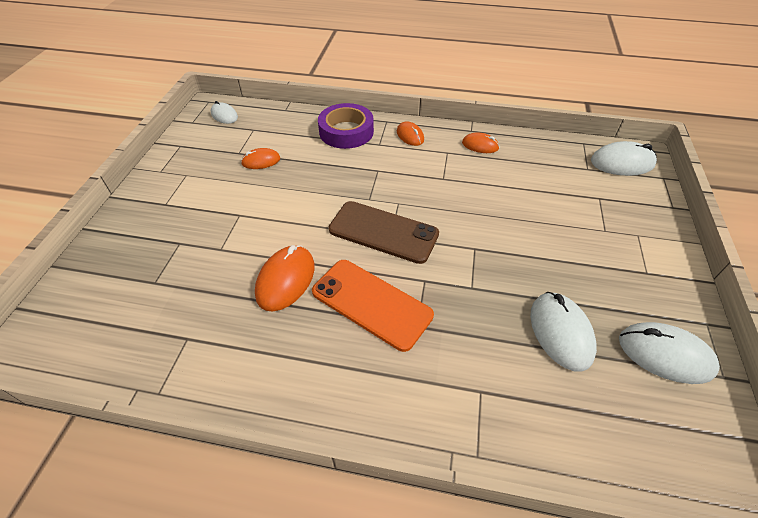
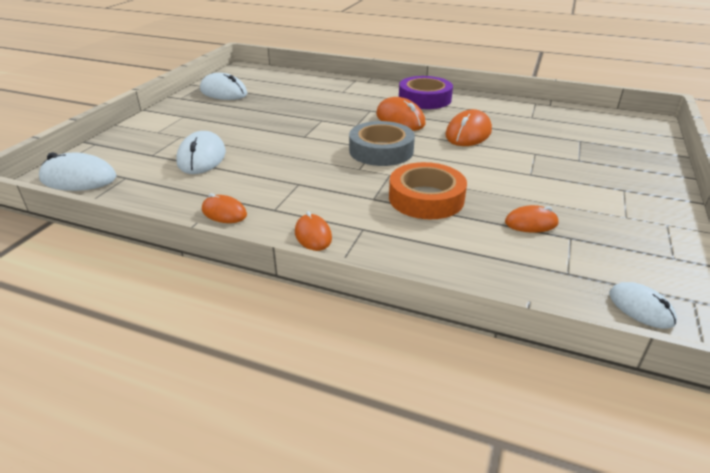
camera: 170 degrees left, 15 degrees down
orange phone [312,260,434,352] -> orange mouse [376,97,425,131]
purple tape [318,103,374,149] -> purple tape moved to [399,76,453,109]
brown phone [329,201,439,264] -> grey tape [349,121,415,166]
white mouse [530,292,597,372] -> white mouse moved to [176,131,226,174]
none -> orange tape [389,162,467,219]

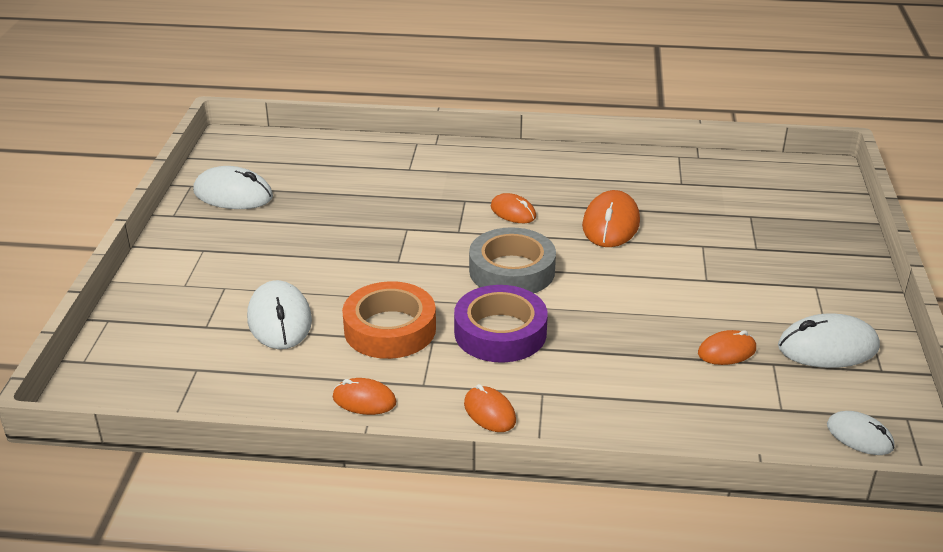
camera: 15 degrees left, 0 degrees up
white mouse [39,152,116,191] -> white mouse moved to [778,313,880,368]
orange mouse [376,97,425,131] -> orange mouse [491,193,536,223], size x0.61
orange tape [389,162,467,219] -> orange tape moved to [342,281,436,359]
purple tape [399,76,453,109] -> purple tape moved to [454,285,548,363]

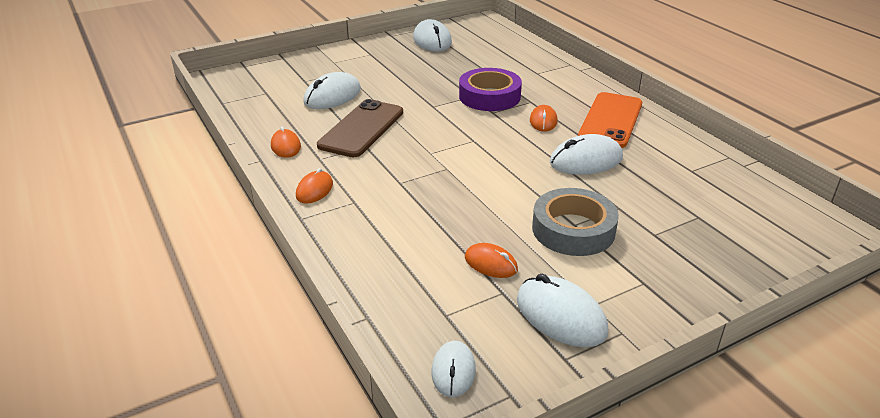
camera: 55 degrees right, 0 degrees up
orange tape [342,281,436,359] -> brown phone [317,99,403,157]
purple tape [454,285,548,363] -> purple tape moved to [459,68,522,111]
grey tape [469,227,556,293] -> grey tape moved to [532,188,619,256]
orange mouse [582,190,640,247] -> white mouse [550,134,623,175]
none -> orange phone [578,92,642,148]

